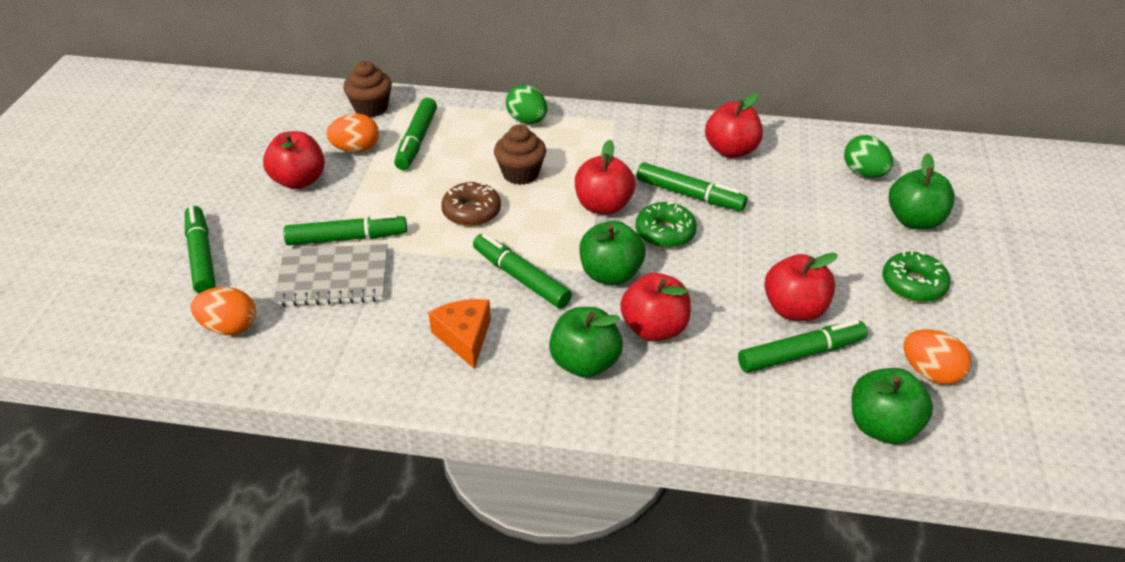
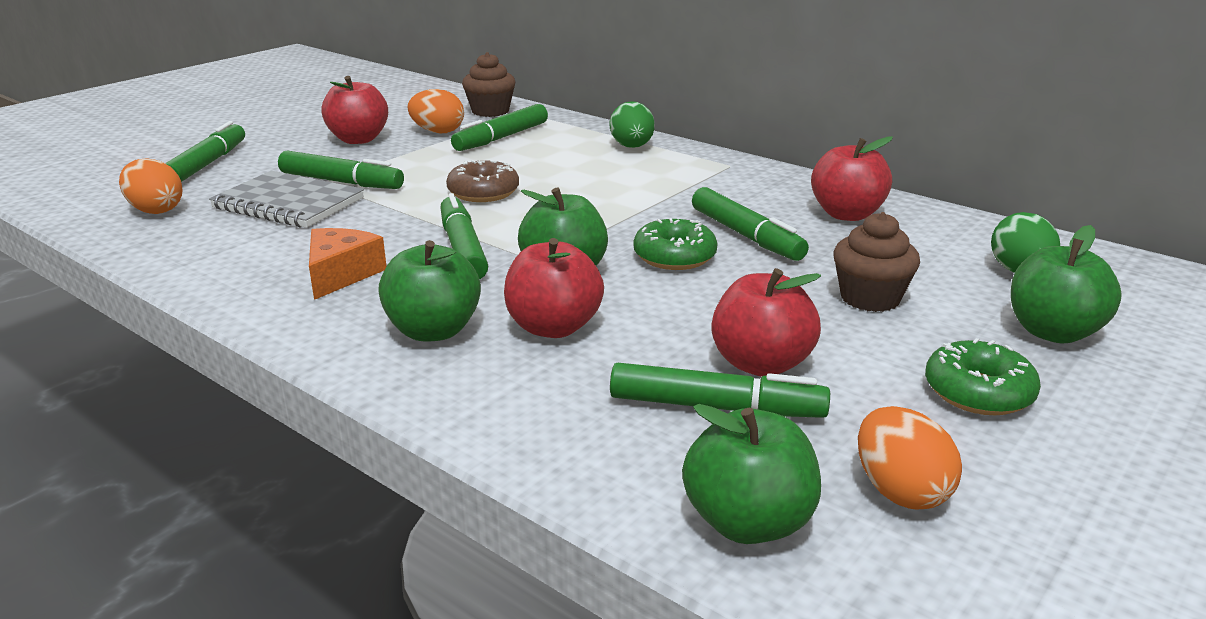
camera: 30 degrees right, 15 degrees down
brown cupcake [494,125,546,185] -> brown cupcake moved to [833,212,920,312]
red apple [575,140,636,215] -> none

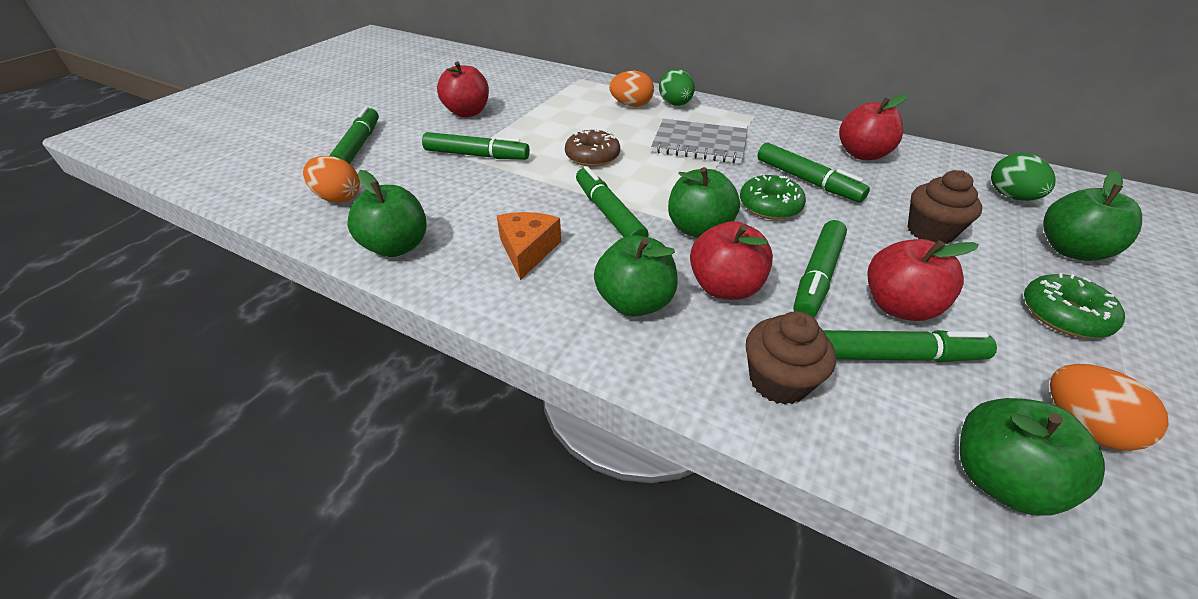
camera: 10 degrees left, 15 degrees up
grey notebook [209,171,364,228] -> grey notebook moved to [651,119,748,164]
orange egg [408,89,464,133] -> orange egg moved to [609,71,654,107]
green marker [451,104,548,151] -> green marker moved to [793,220,847,317]
brown cupcake [462,52,516,117] -> brown cupcake moved to [746,311,836,404]
none -> green apple [347,170,427,257]

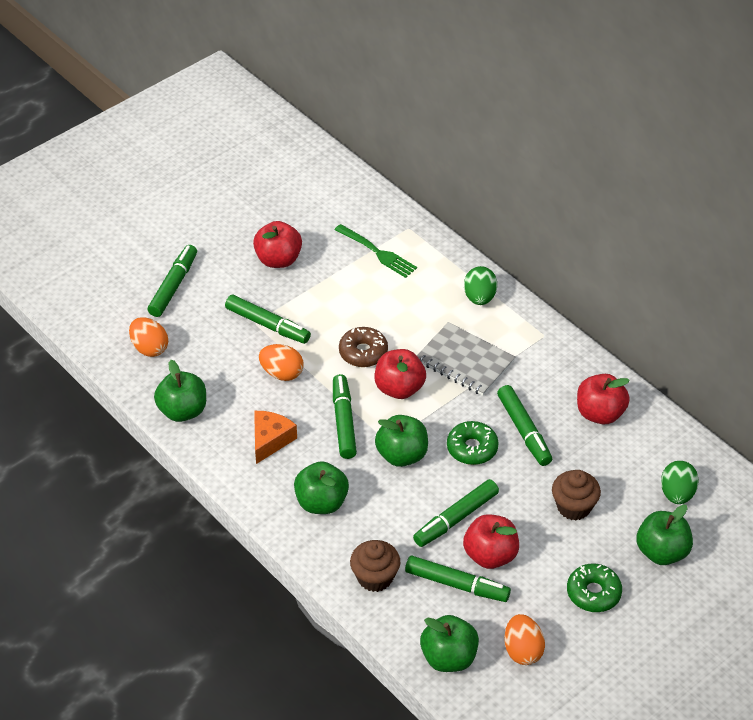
camera: 20 degrees right, 5 degrees up
orange egg [609,71,654,107] -> orange egg moved to [259,344,303,381]
red apple [690,221,773,300] -> red apple moved to [375,349,426,399]
none -> green fork [334,224,417,278]

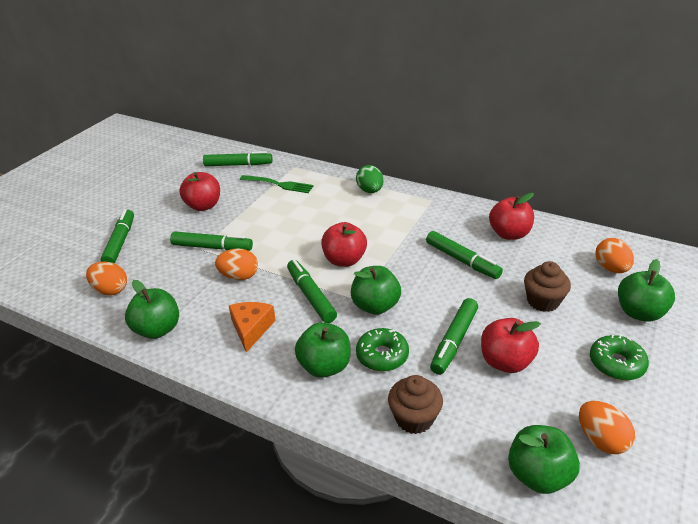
camera: 20 degrees left, 10 degrees down
brown donut [339,327,388,367] -> none
green marker [405,556,511,602] -> green marker moved to [203,151,273,166]
grey notebook [417,322,516,396] -> none
green donut [447,421,499,465] -> green donut moved to [356,328,409,371]
green egg [661,461,699,504] -> orange egg [595,238,634,273]

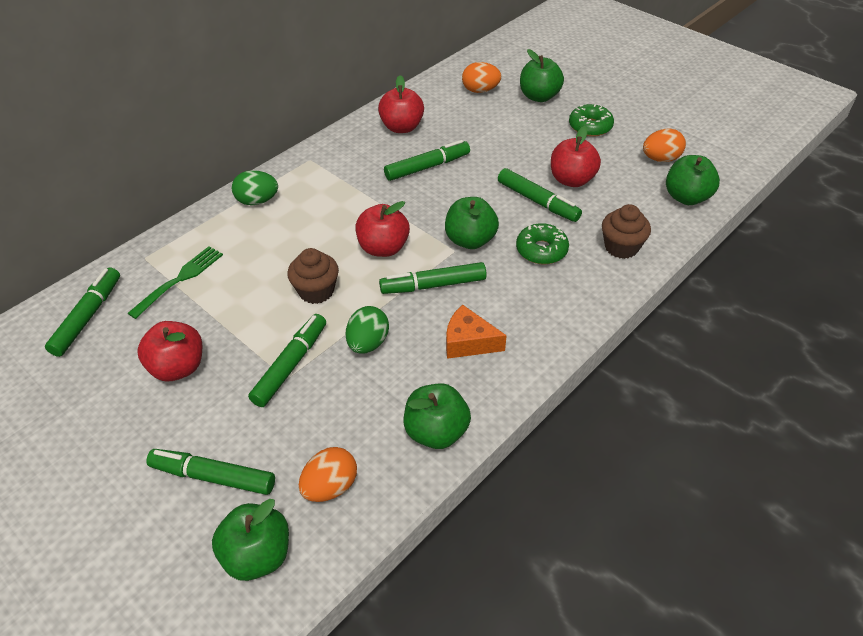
camera: 75 degrees left, 10 degrees up
orange egg [215,248,258,280] -> green egg [346,306,389,354]
green apple [295,323,351,378] -> green apple moved to [212,499,289,581]
brown cupcake [524,261,571,312] -> brown cupcake moved to [287,248,339,304]

